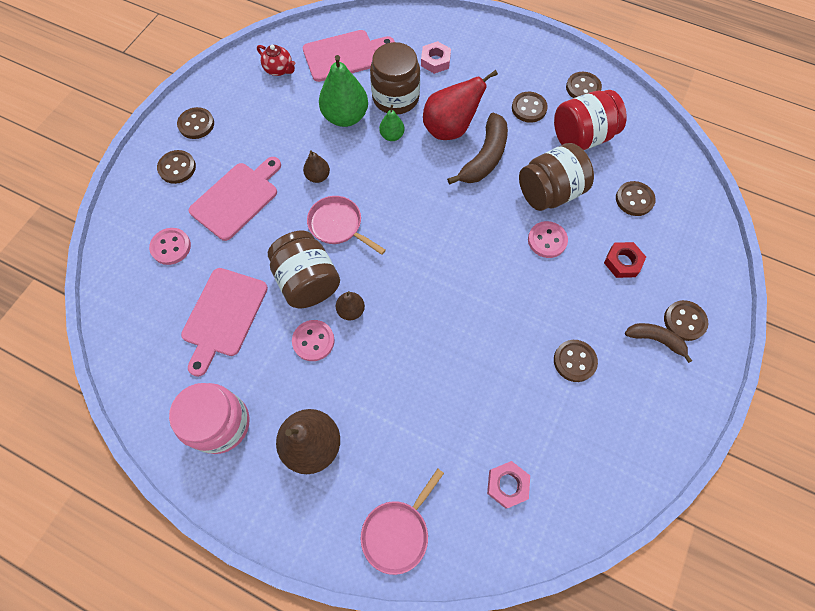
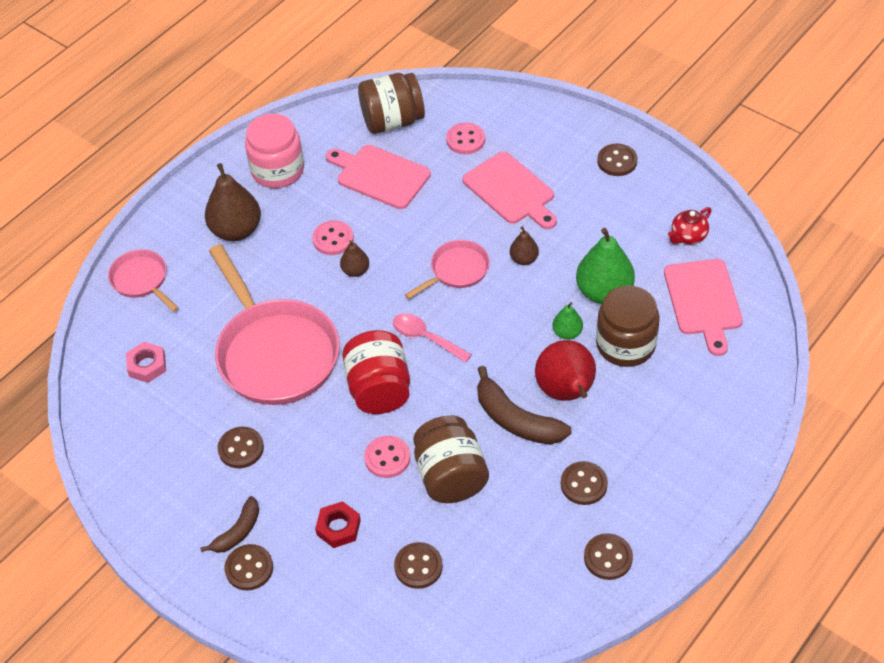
camera: 105 degrees right, 15 degrees down
brown button [157,150,196,184] -> none
brown jar [268,230,340,308] -> brown jar moved to [358,73,425,134]
pink nut [421,41,451,74] -> none
red jar [554,90,627,150] -> red jar moved to [342,330,410,414]
none -> pink pan [209,244,340,405]
none -> pink spoon [393,313,472,363]

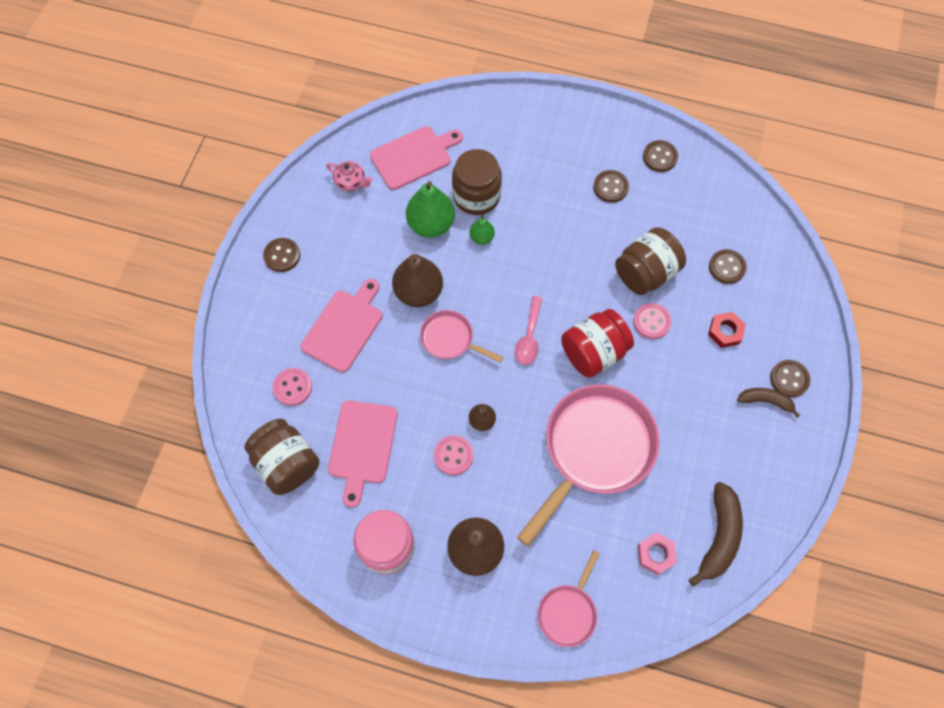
camera: 115 degrees left, 15 degrees up
brown button [218,427,264,468] -> none
brown banana [477,366,572,444] -> brown banana moved to [689,482,743,587]
brown pear [510,226,539,265] -> brown pear [392,254,443,307], size x1.94
red pear [535,340,596,401] -> none
red teapot [668,207,711,244] -> pink teapot [326,161,373,191]

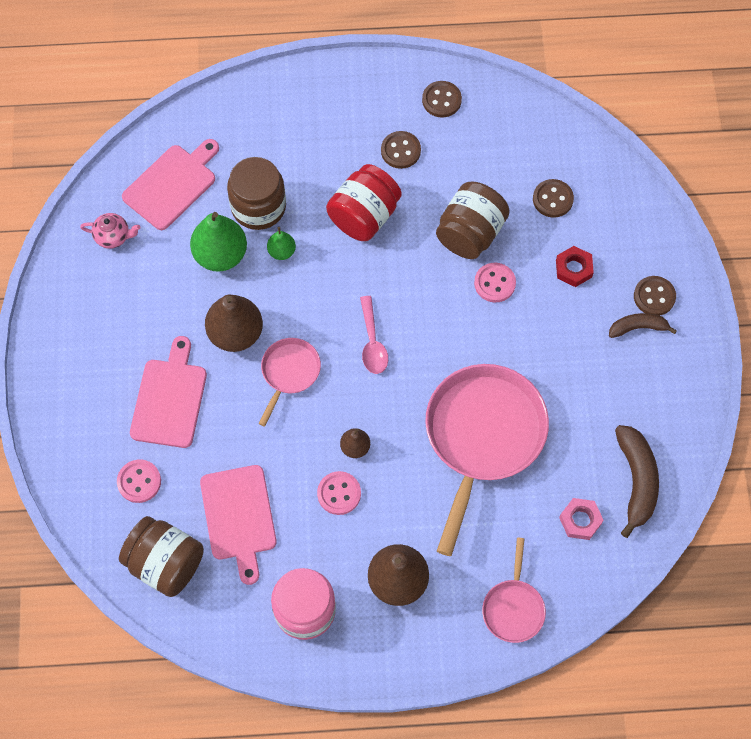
camera: 20 degrees left, 0 degrees up
brown button [263,238,300,272] -> none
pink pan [420,310,503,363] -> pink pan turned 105 degrees clockwise [258,338,321,427]
red jar [561,309,634,378] -> red jar moved to [326,164,402,241]

